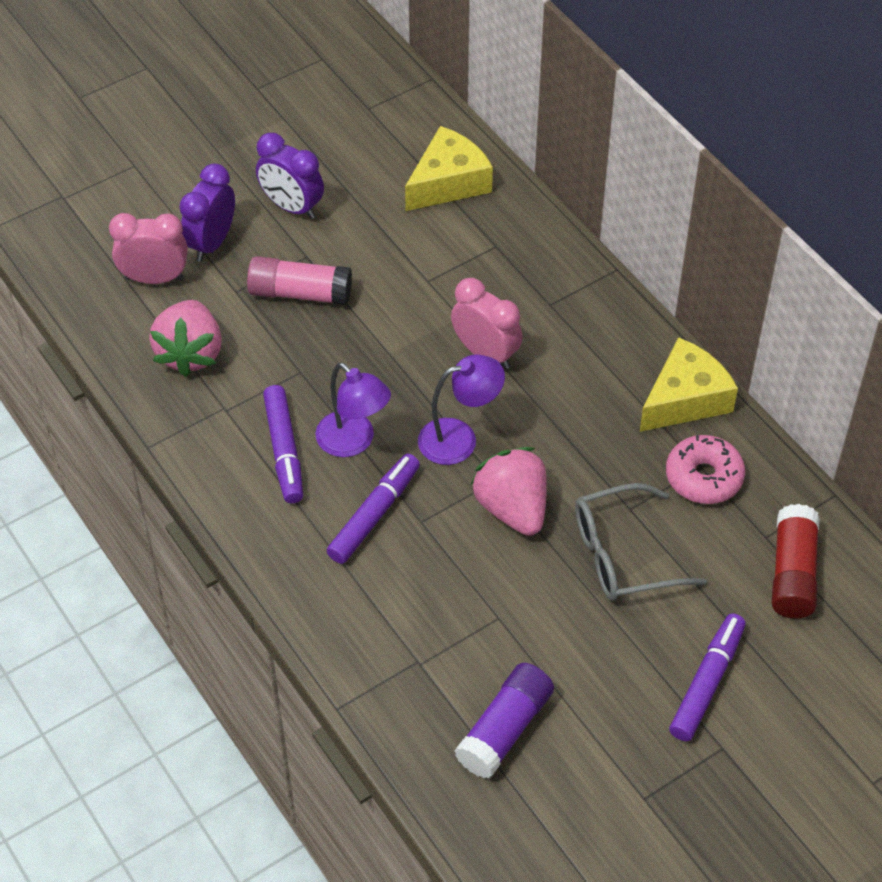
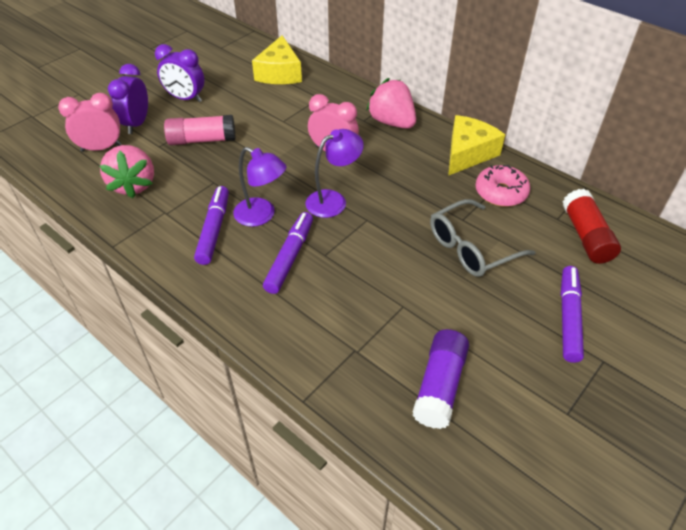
camera: 15 degrees left, 5 degrees down
purple marker [263,385,303,503] -> purple marker turned 150 degrees counterclockwise [194,186,229,265]
yellow cheese [405,126,493,211] -> yellow cheese turned 150 degrees clockwise [252,35,302,84]
pink strawberry [470,447,547,536] -> pink strawberry moved to [366,78,416,129]

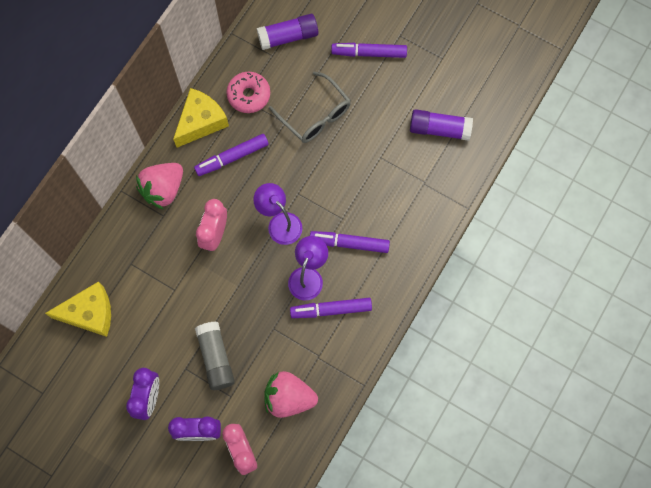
camera: 100 degrees left, 25 degrees up
pink strawberry [99,145,154,198] -> pink strawberry turned 150 degrees counterclockwise [264,371,318,418]
pink glue stick [164,115,235,145] -> grey glue stick [195,321,235,390]
yellow cheese [448,115,505,176] -> yellow cheese turned 105 degrees clockwise [173,88,229,148]
red glue stick [563,189,621,264] -> purple glue stick [257,14,318,50]
none -> purple marker [194,134,269,176]

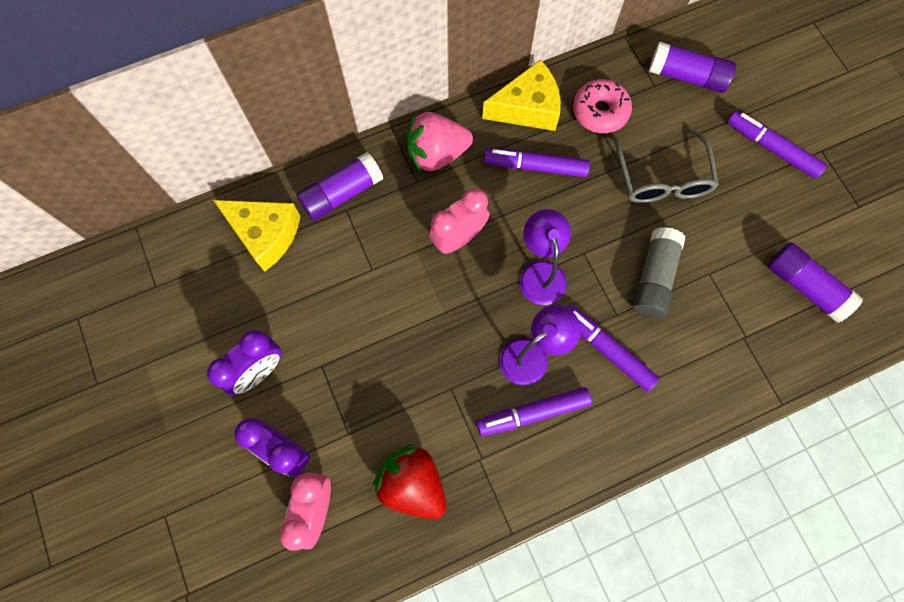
camera: 35 degrees right, 0 degrees up
grey glue stick [195,321,235,390] -> grey glue stick moved to [633,227,685,318]
pink strawberry [264,371,318,418] -> red strawberry [373,444,447,519]
purple marker [290,298,372,318] -> purple marker turned 45 degrees counterclockwise [476,387,592,436]
none -> purple glue stick [297,152,383,221]

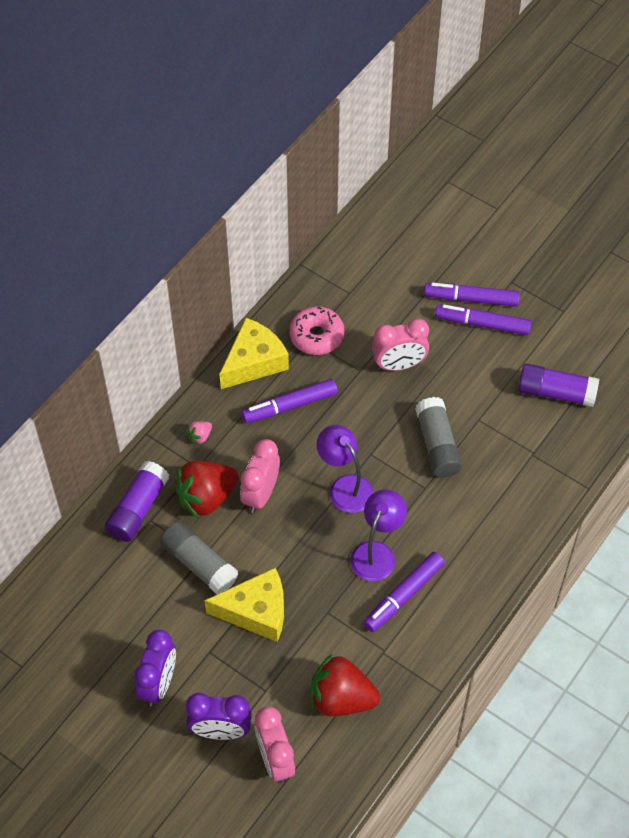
camera: 30 degrees left, 15 degrees down
yellow cheese [213,200,301,272] -> yellow cheese moved to [205,568,284,642]
pink strawberry [406,112,473,172] -> pink strawberry [186,421,212,445], size x0.43
purple marker [567,305,659,392] -> purple marker moved to [435,304,532,335]
grey glasses [614,129,719,203] -> pink clock [372,319,429,371]
purple glue stick [649,42,736,93] -> none
none -> grey glue stick [160,521,239,594]
none -> red strawberry [174,461,239,518]

